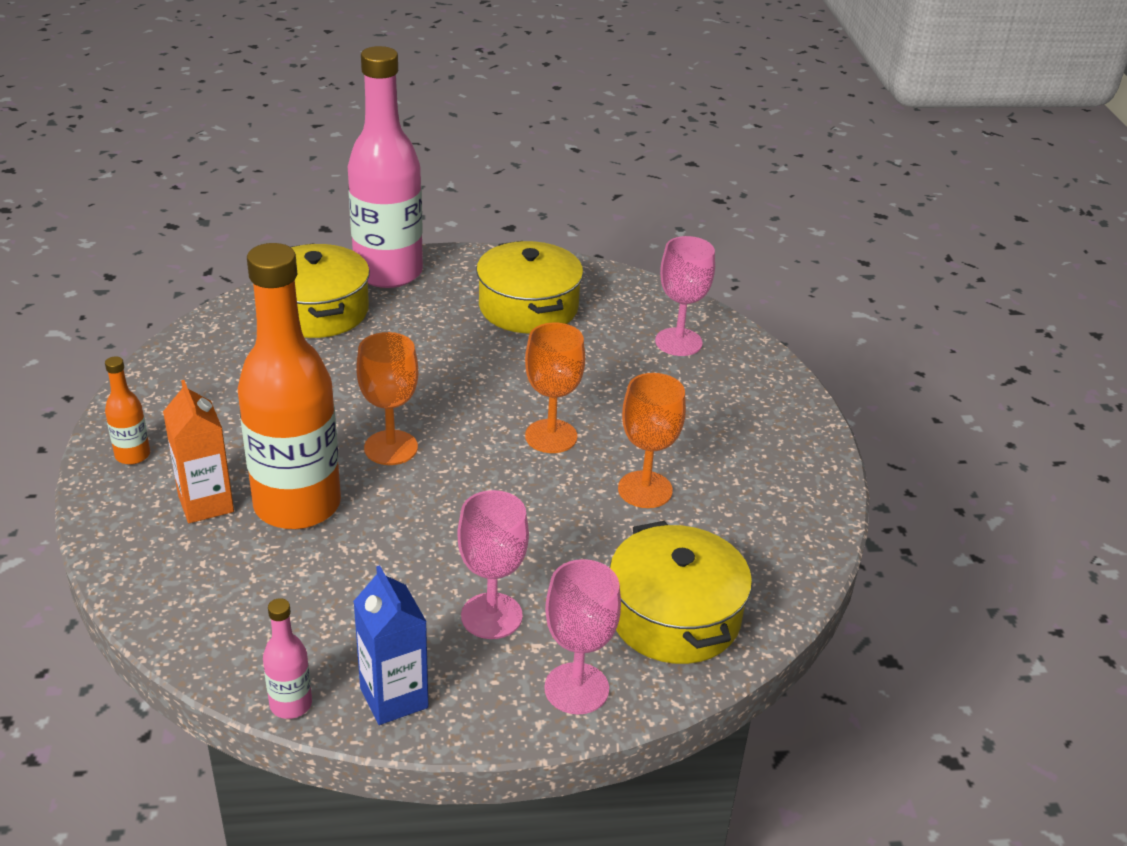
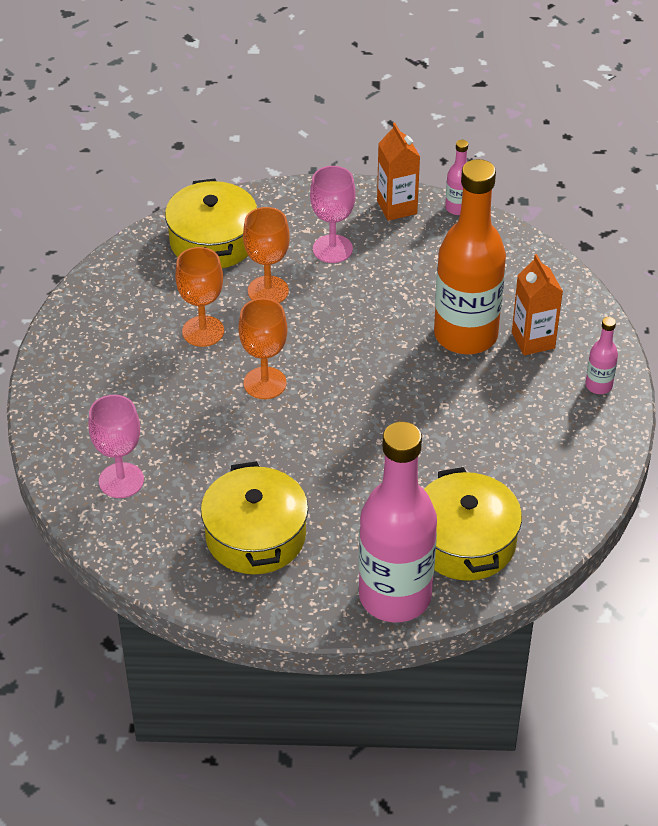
camera: 170 degrees left, 10 degrees up
orange bottle [105,356,150,465] -> pink bottle [585,317,618,394]
blue carton [353,565,428,725] -> orange carton [377,123,420,221]
orange goblet [356,332,418,465] -> orange goblet moved to [243,207,290,303]
pink goblet [544,559,621,714] -> none

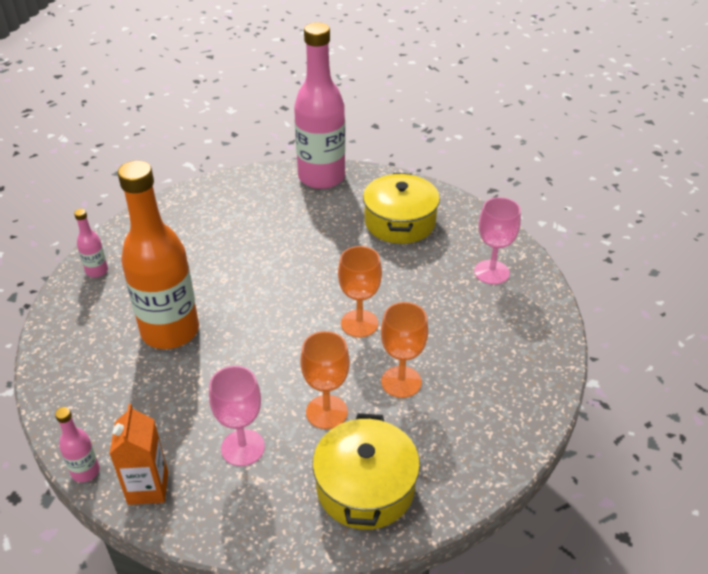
camera: 165 degrees left, 5 degrees down
yellow pot [424,467,522,581] -> none
orange carton [512,254,563,355] -> none

